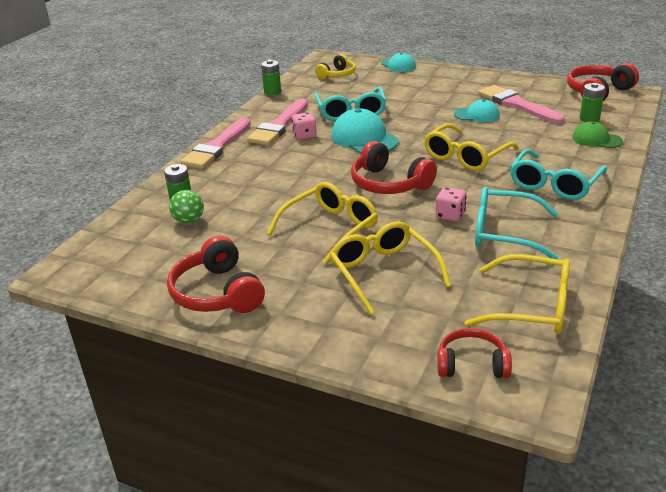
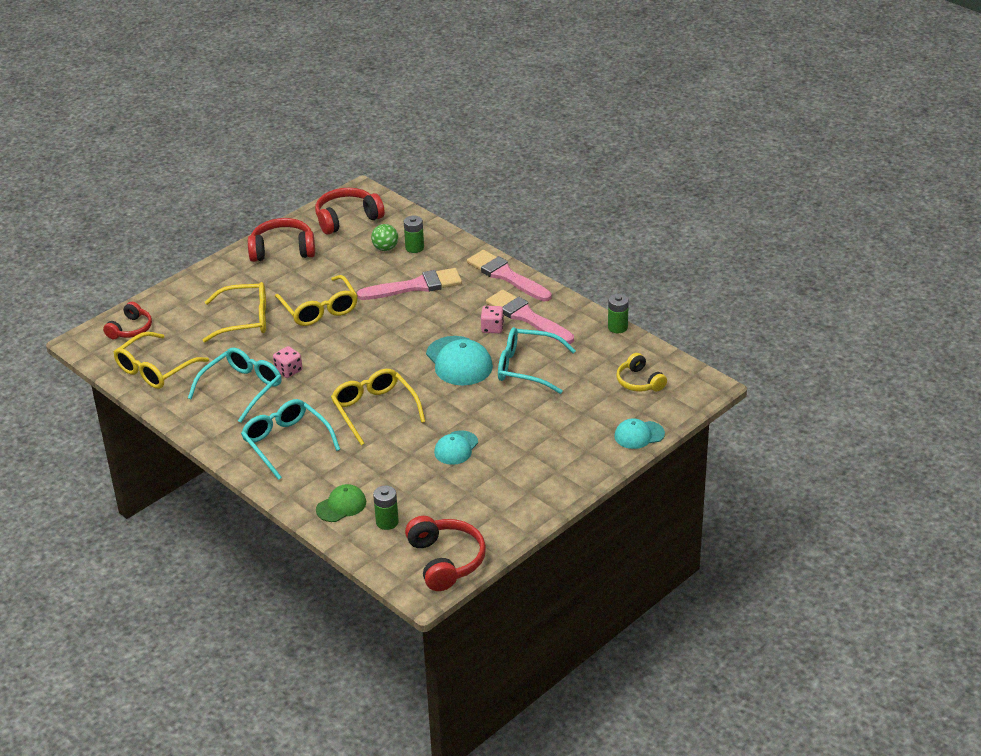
camera: 110 degrees right, 5 degrees up
turquoise cap [331,108,399,154] -> turquoise cap turned 75 degrees clockwise [426,336,493,385]
red headphones [351,141,437,194] -> red headphones moved to [315,188,385,235]
pink brush [478,85,565,124] -> pink brush moved to [357,268,462,300]

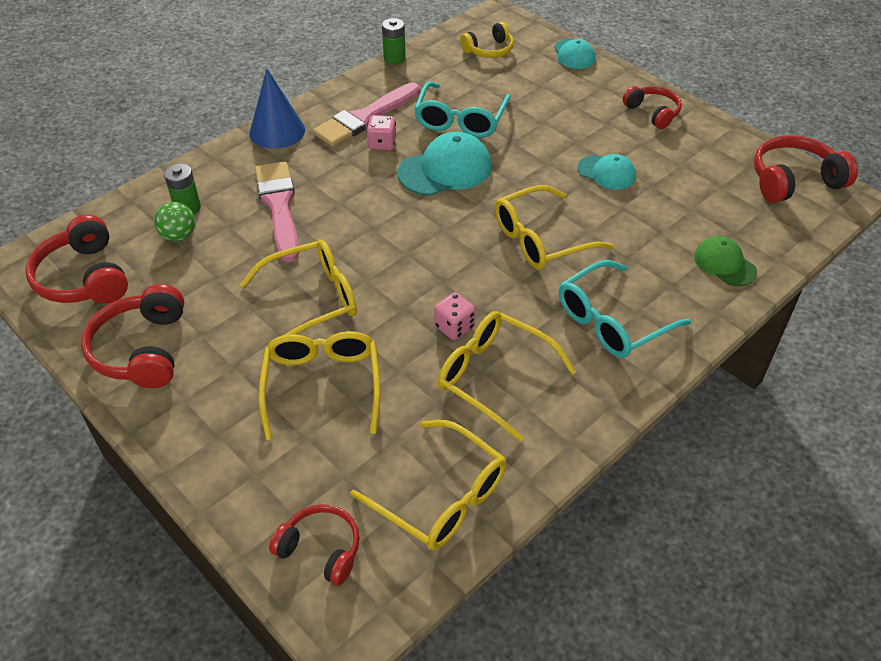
camera: 90 degrees left, 10 degrees up
turquoise glasses [188,348,282,423] -> yellow glasses [438,311,576,442]
green battery [373,485,399,530] -> none
pink brush [467,250,552,301] -> blue cone [249,69,305,149]
none -> red headphones [623,86,682,129]

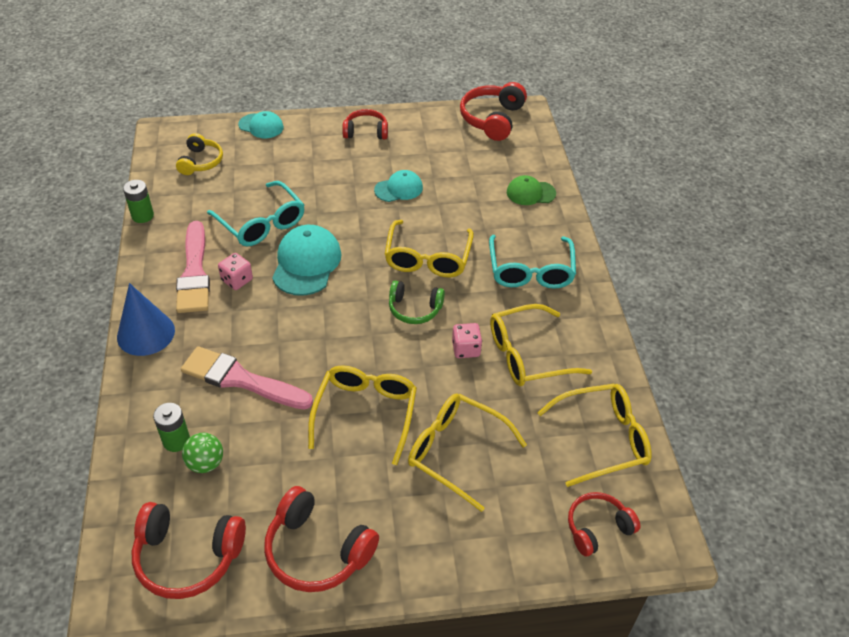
camera: 55 degrees left, 0 degrees up
none -> green headphones [389,280,445,324]

